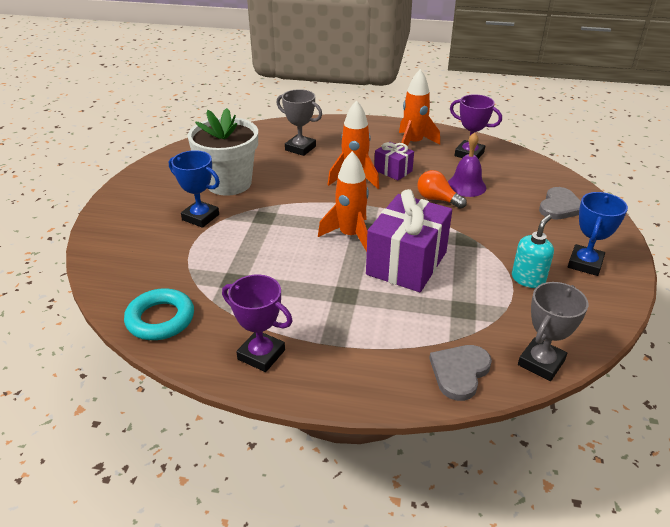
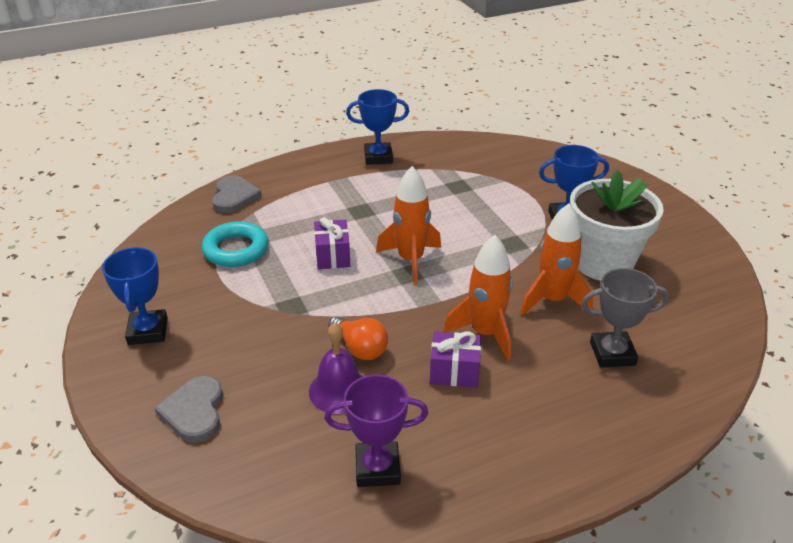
camera: 145 degrees right, 0 degrees up
turquoise ring [124,288,194,340] -> turquoise ring moved to [202,221,268,267]
purple trophy [222,275,293,372] -> blue trophy [346,89,409,165]
purple gift [366,189,452,292] -> purple gift [314,217,350,269], size x0.51
orange rocket [399,69,440,147] -> orange rocket moved to [520,204,593,316]
orange light bulb [417,170,467,209] -> orange light bulb turned 45 degrees clockwise [328,316,388,360]
turquoise soap dispenser [512,215,554,288] -> none
grey trophy [518,282,589,381] -> none

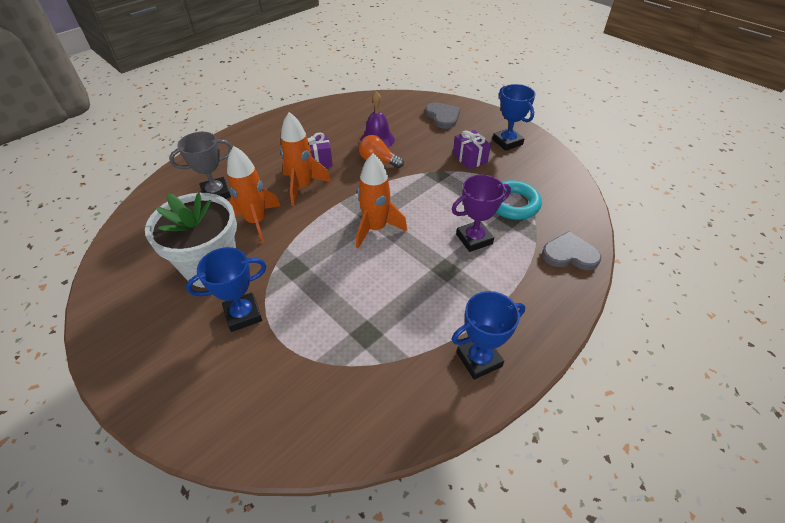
camera: 160 degrees right, 10 degrees up
grey heart [212,175,262,213] -> grey heart turned 120 degrees clockwise [542,231,601,270]
purple gift [314,217,350,269] -> purple gift moved to [453,130,491,169]
purple trophy [324,374,428,487] -> purple trophy moved to [452,175,511,252]

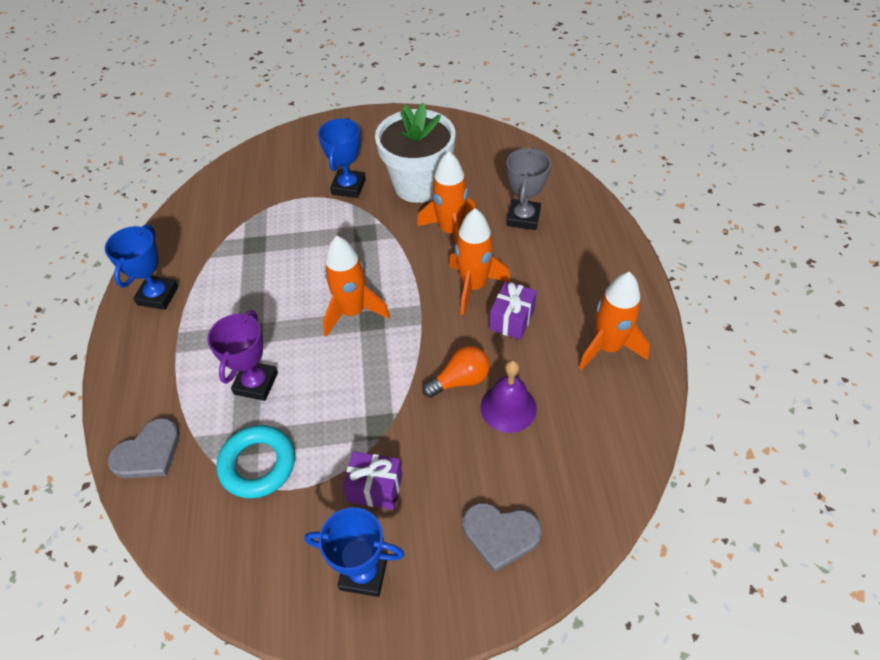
camera: 130 degrees right, 5 degrees up
none -> orange rocket [579,272,650,370]

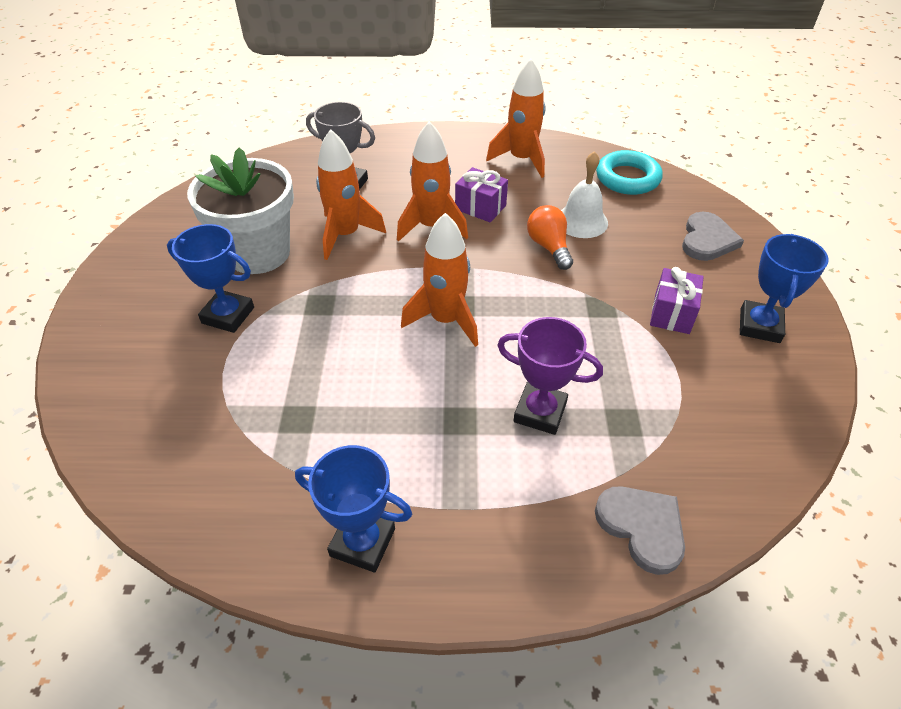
camera: 85 degrees left, 5 degrees down
turquoise ring [216,425,295,498] -> turquoise ring moved to [596,150,663,195]
purple bell [480,360,537,433] -> white bell [561,151,608,238]

